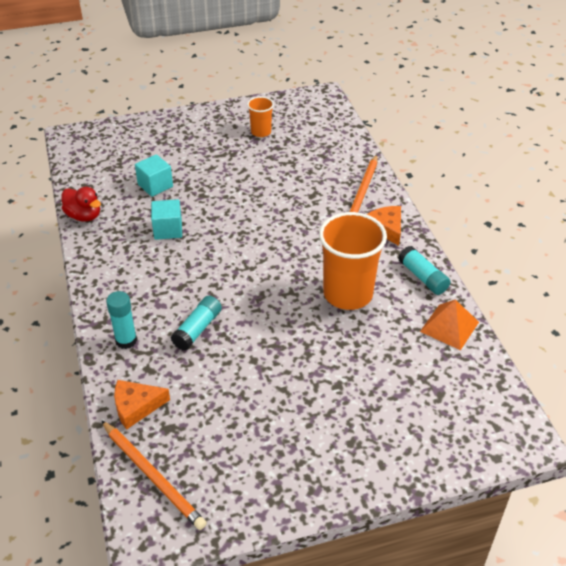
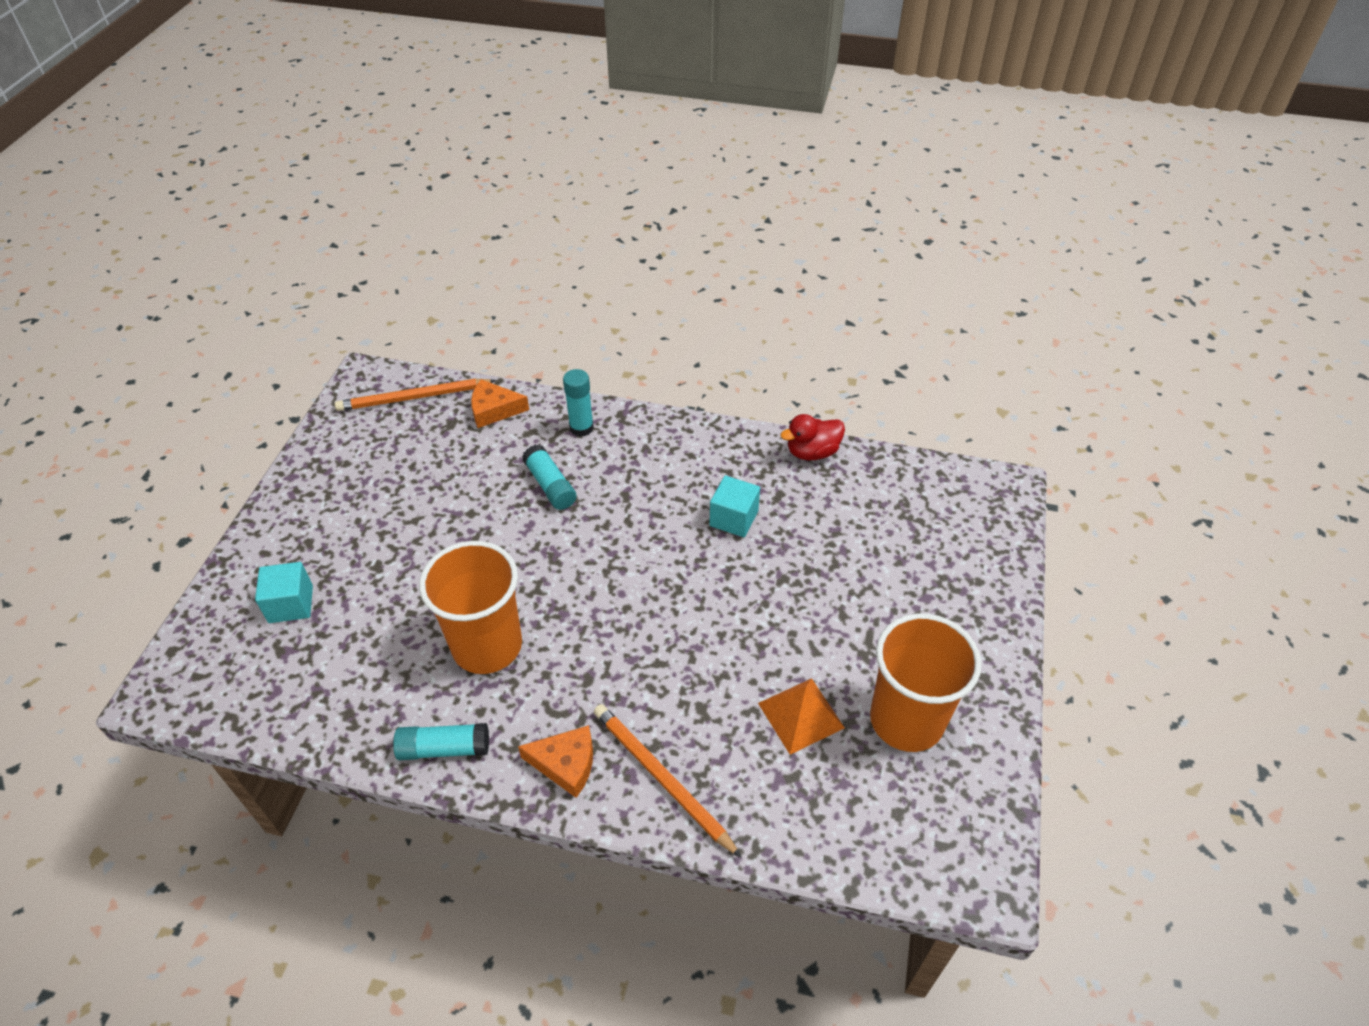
camera: 120 degrees right, 5 degrees up
orange cheese [114,380,170,430] -> orange cheese turned 105 degrees counterclockwise [471,379,529,428]
turquoise cube [135,154,173,197] -> turquoise cube moved to [255,562,313,623]
orange cup [247,97,274,137] -> orange cup [870,613,982,752], size x1.97
orange pyramid [420,299,479,350] -> orange pyramid moved to [758,678,845,754]

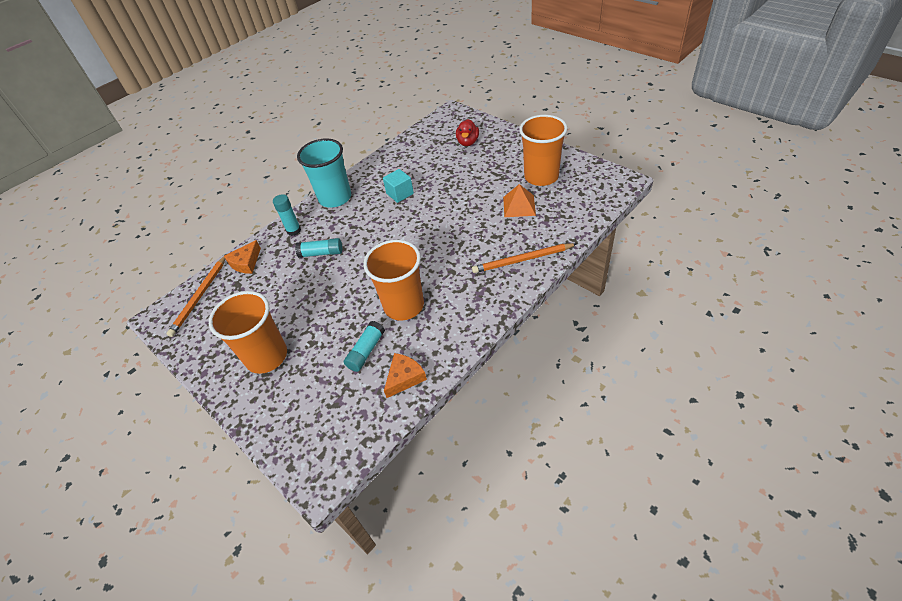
camera: 55 degrees left, 0 degrees up
turquoise cube [255,562,313,623] -> none
turquoise glue stick [393,723,489,760] -> turquoise glue stick moved to [344,321,385,372]
orange cheese [518,725,593,798] -> orange cheese moved to [384,353,427,398]
red duck [780,414,845,460] -> red duck moved to [456,119,479,146]
none -> orange cup [209,291,287,374]
none -> turquoise cup [297,139,351,208]

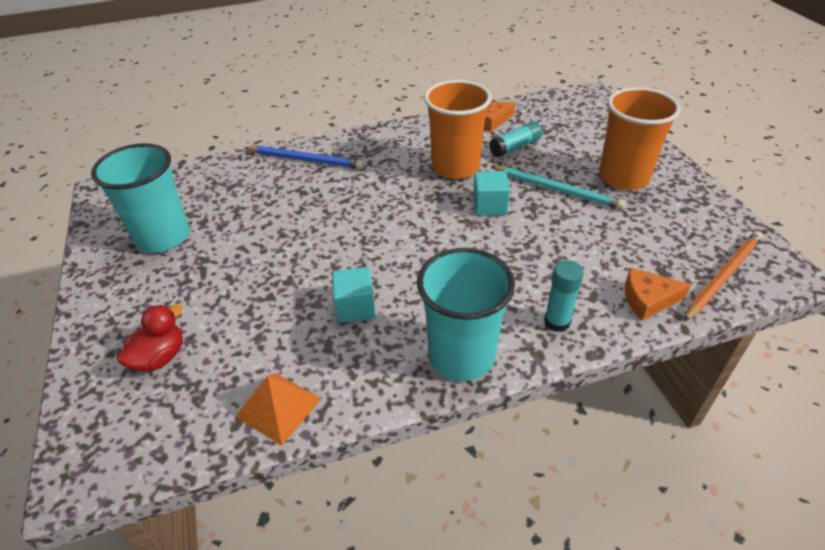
camera: 155 degrees left, 5 degrees down
orange cheese [224,240,261,274] -> orange cheese turned 150 degrees counterclockwise [625,268,691,321]
turquoise glue stick [295,238,342,258] -> none
orange pencil [472,243,576,273] -> blue pencil [244,146,364,169]
orange pyramid [503,184,536,217] -> orange pyramid moved to [235,373,322,445]
orange cup [519,115,567,186] -> turquoise cup [91,143,190,253]
none -> turquoise cube [473,171,510,216]
none -> turquoise pencil [490,166,626,210]

